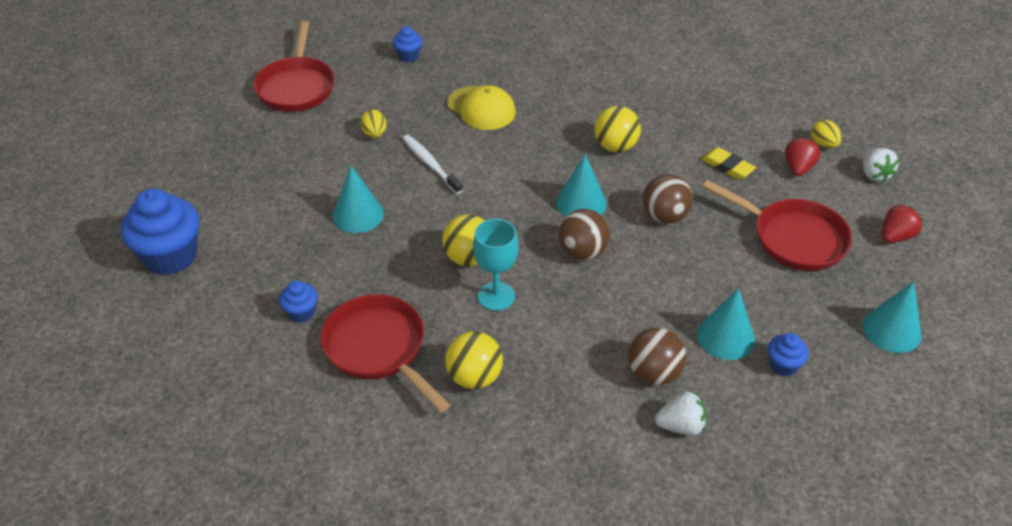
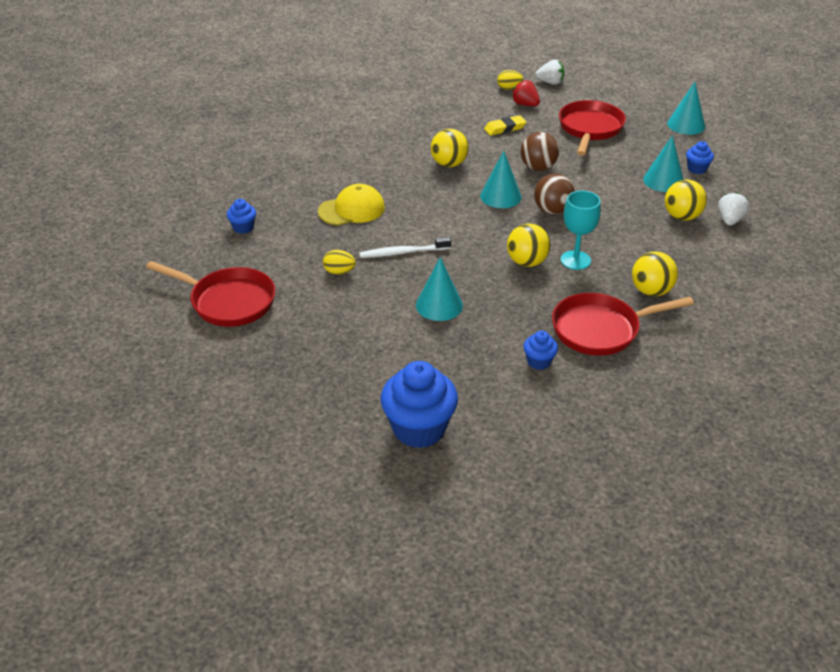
camera: 65 degrees left, 5 degrees down
brown ball [628,328,686,385] -> yellow ball [665,179,707,221]
red pan [703,180,852,271] -> red pan turned 45 degrees counterclockwise [559,100,626,156]
red strawberry [881,204,923,243] -> none

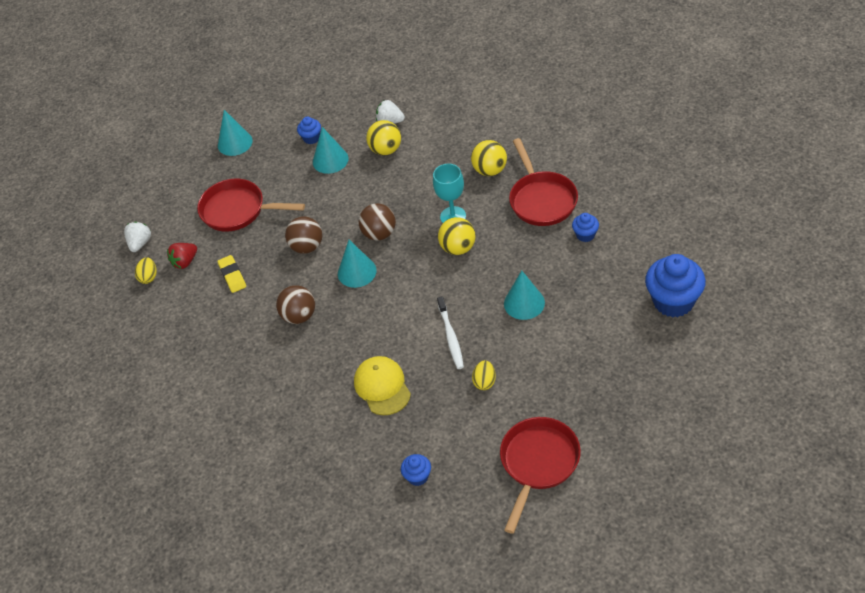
camera: 85 degrees left, 10 degrees up
yellow ball [431,129,469,167] -> brown ball [276,285,315,324]

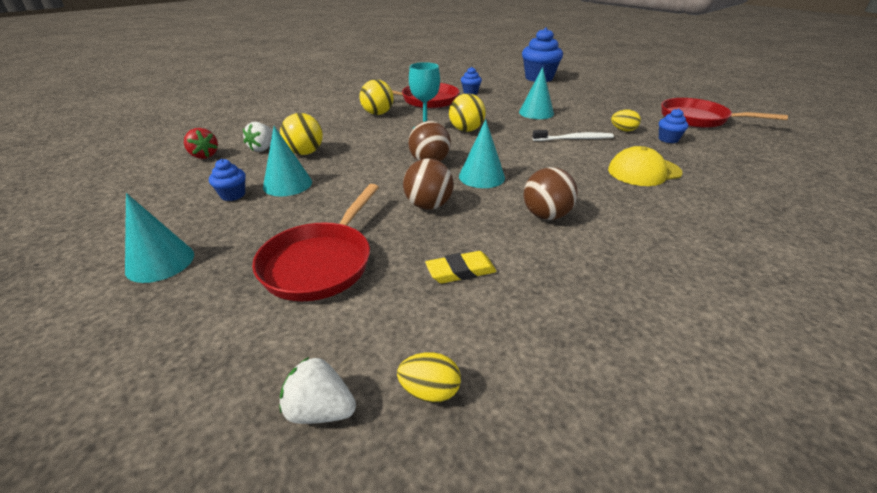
camera: 90 degrees left, 15 degrees down
red strawberry [167,243,197,269] -> red strawberry moved to [184,128,218,159]
blue cupcake [401,454,431,486] -> blue cupcake moved to [659,108,688,143]

